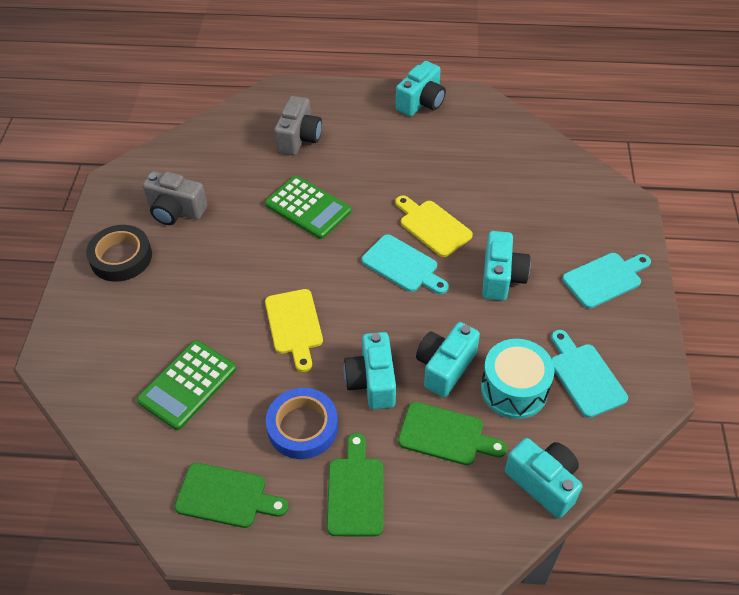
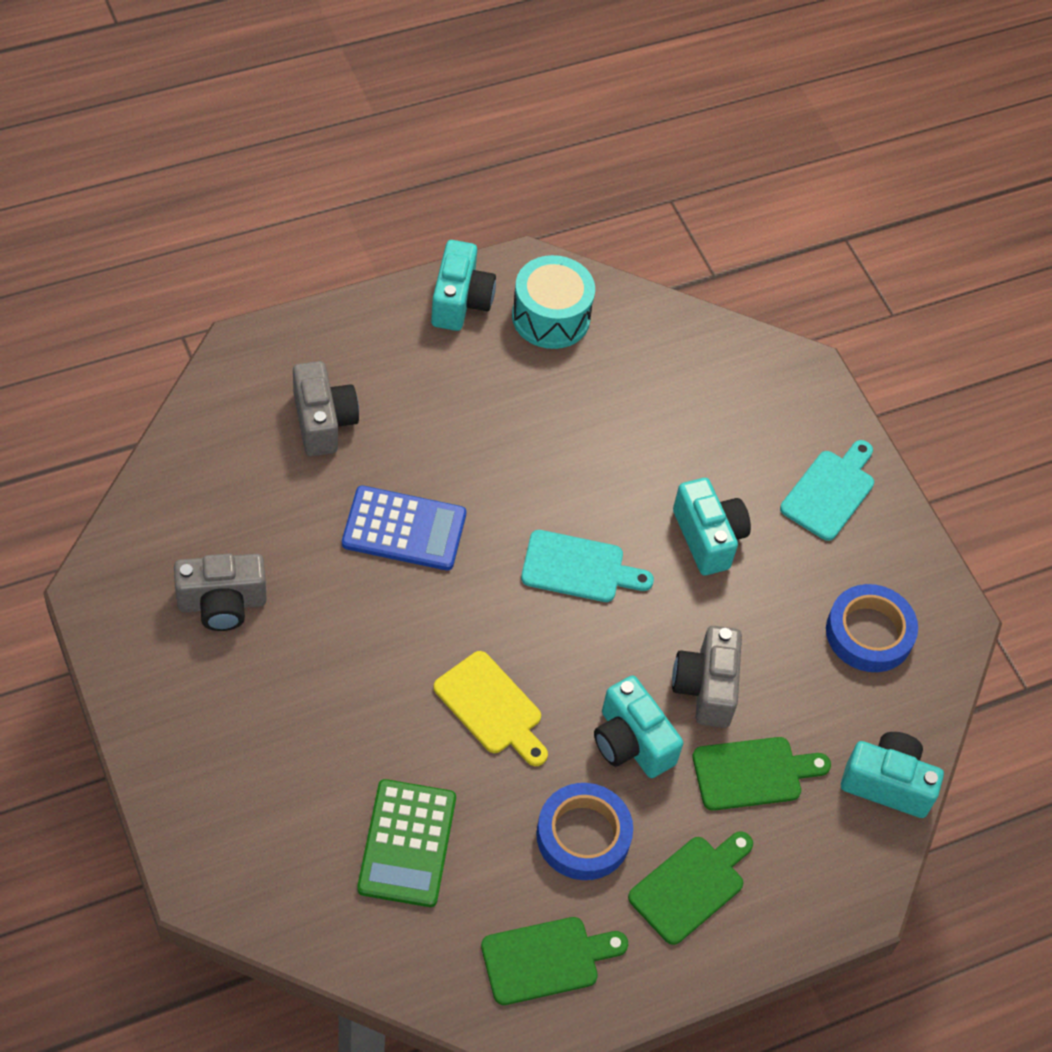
camera: 35 degrees left, 5 degrees up
black tape [86,225,152,282] -> none
green calculator [265,176,351,239] -> blue calculator [342,485,466,570]
green cutting board [327,433,383,536] -> green cutting board turned 75 degrees clockwise [628,831,753,945]
yellow cutting board [395,195,473,257] -> none
turquoise camera [416,322,480,397] -> grey camera [672,626,742,728]
turquoise drum [481,339,555,419] -> turquoise drum moved to [512,255,595,349]
turquoise cutting board [551,330,628,418] -> blue tape [826,584,918,672]

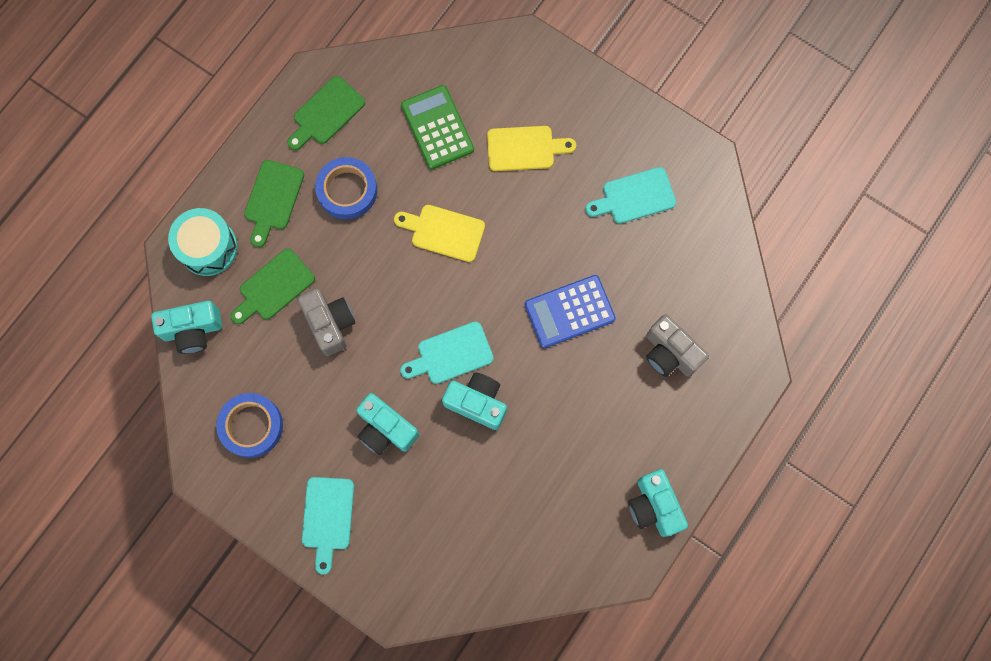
camera: 155 degrees right, 20 degrees up
grey camera [174,553,267,631] -> turquoise cutting board [585,167,676,224]
turquoise drum [512,255,595,349] -> turquoise drum moved to [168,208,238,276]
turquoise camera [594,675,683,778] -> turquoise camera moved to [442,372,507,430]
none -> yellow cutting board [487,126,576,171]

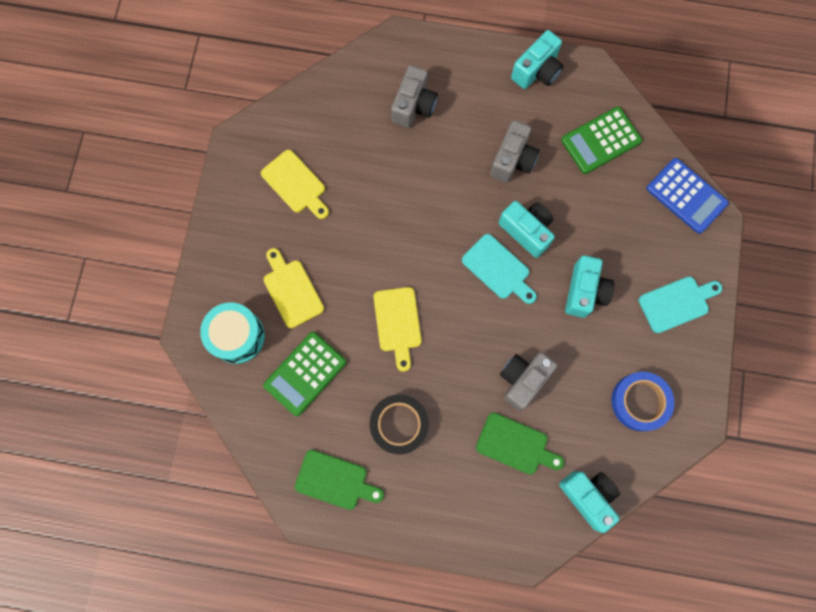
camera: 115 degrees left, 0 degrees up
turquoise drum [168,208,238,276] -> turquoise drum moved to [200,303,265,364]
green cutting board [244,160,304,247] -> none
blue tape [315,157,377,219] -> black tape [370,394,429,454]
turquoise camera [442,372,507,430] -> turquoise camera turned 135 degrees clockwise [498,201,555,258]
blue calculator [525,275,616,348] -> blue calculator moved to [646,158,729,234]
turquoise cutting board [585,167,676,224] -> yellow cutting board [261,150,329,219]
none -> grey camera [490,120,540,183]
none -> green calculator [561,107,642,174]

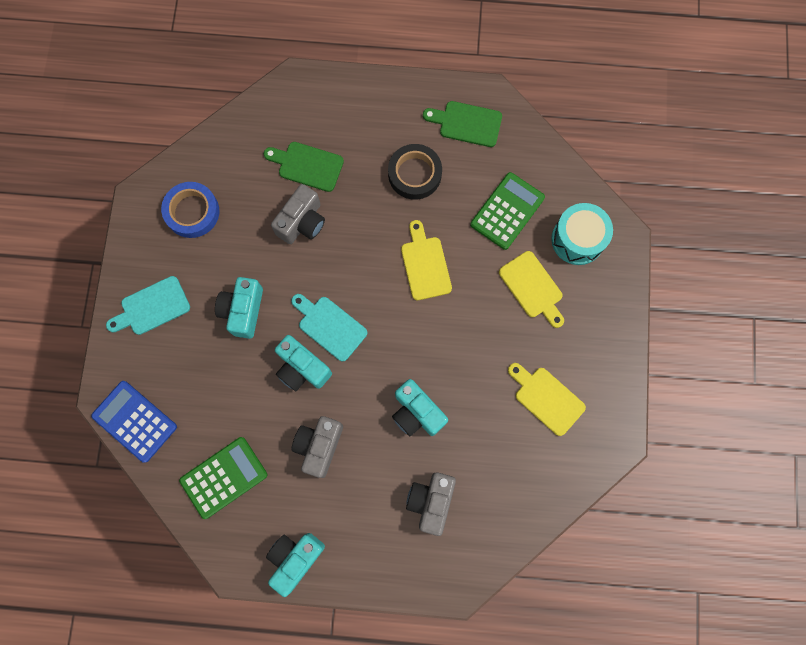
camera: 175 degrees right, 0 degrees up
turquoise camera [559,471,620,533] -> turquoise camera moved to [392,379,448,436]

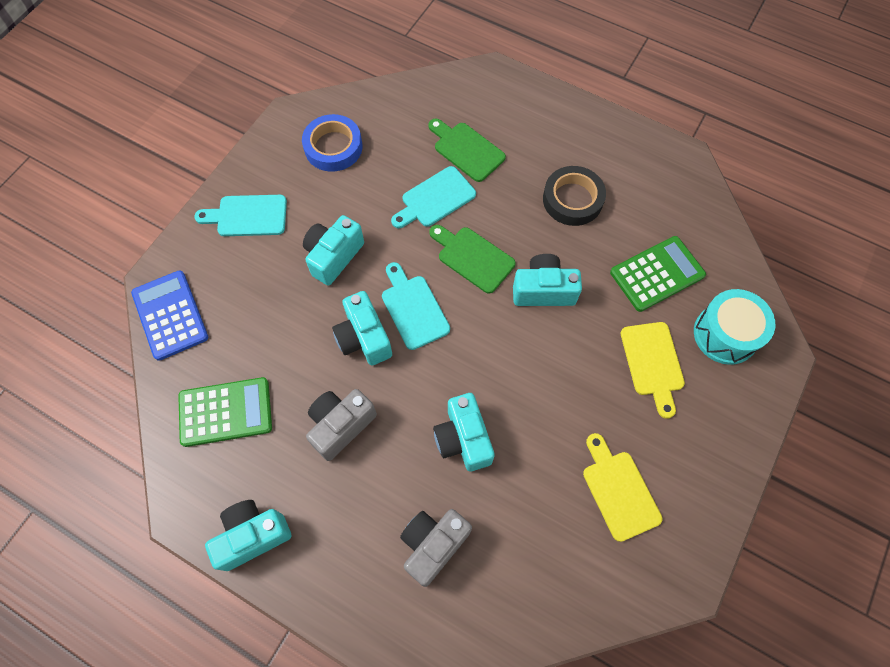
camera: 25 degrees right, 10 degrees down
grey camera [271,184,325,244] -> turquoise cutting board [391,166,476,228]
yellow cutting board [401,220,452,300] -> turquoise camera [513,254,582,306]
green cutting board [423,101,502,147] -> green cutting board moved to [429,225,516,294]

